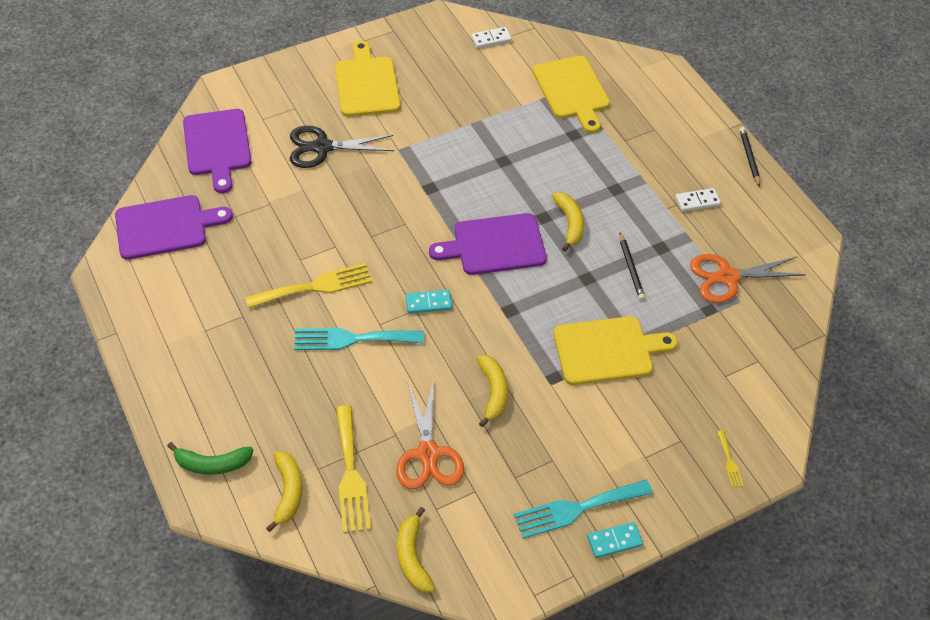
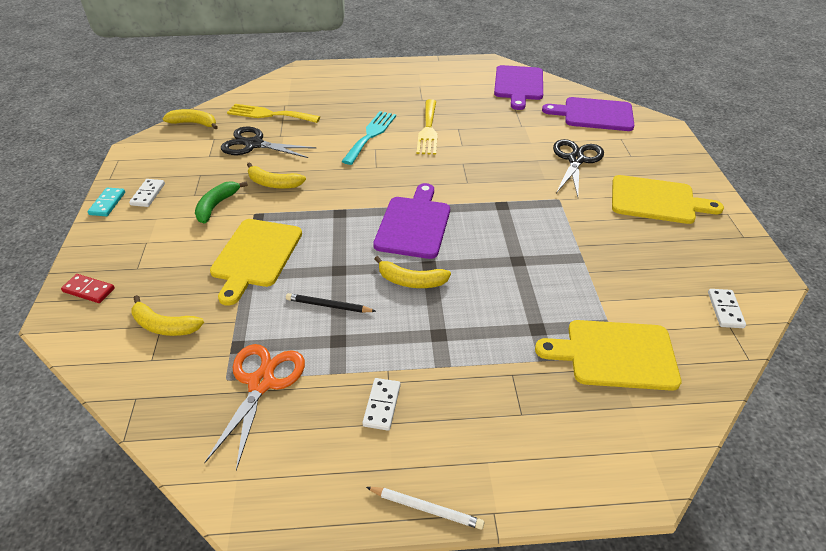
camera: 115 degrees right, 10 degrees down
green banana [167,442,253,475] -> green banana moved to [195,181,248,224]
yellow banana [266,451,303,532] -> yellow banana moved to [131,295,204,336]
orange scissors [396,381,464,489] -> black scissors [221,127,316,158]
turquoise domino [406,290,452,314] -> none
turquoise fork [514,480,653,539] -> white domino [129,179,165,207]
yellow fork [717,430,744,488] -> red domino [61,274,115,303]
black pencil [739,127,760,187] -> white pencil [366,487,484,530]

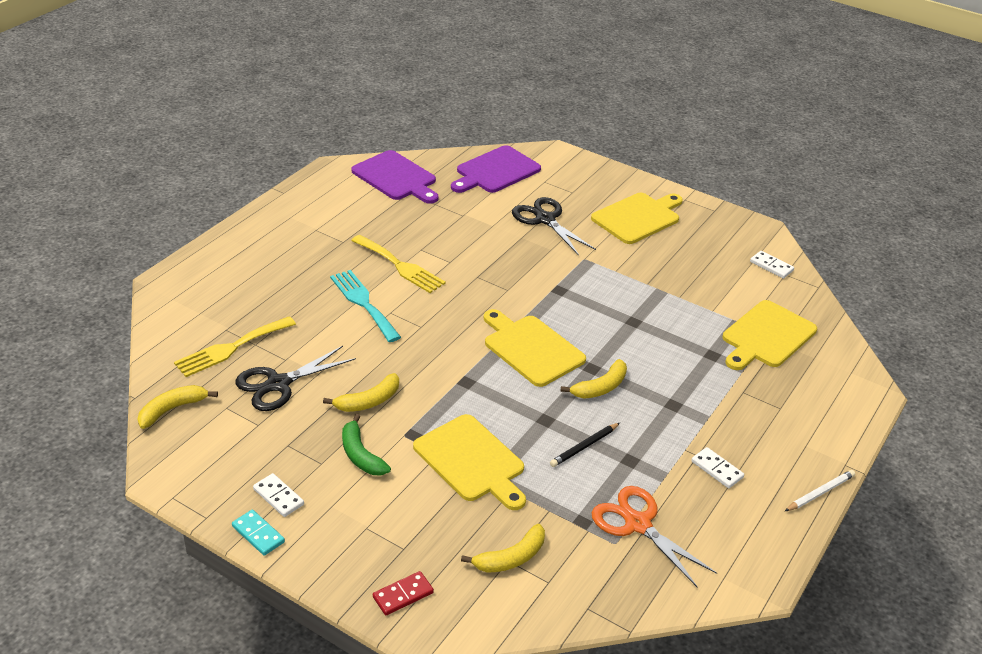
camera: 55 degrees left, 5 degrees down
purple cutting board [373,183,450,259] -> yellow cutting board [484,309,586,387]

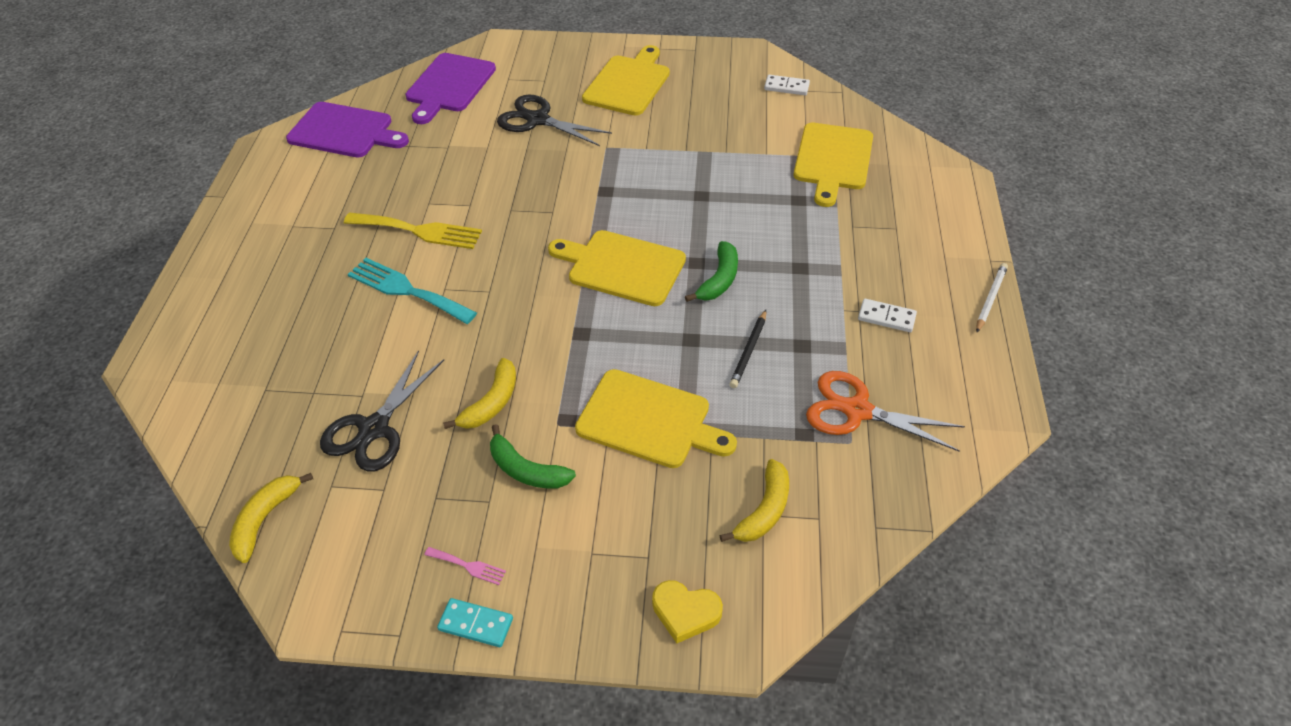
camera: 25 degrees left, 10 degrees up
yellow fork [174,316,296,377] -> none
white domino [253,473,304,517] -> pink fork [424,547,506,585]
red domino [373,571,434,615] -> yellow heart [652,580,723,643]
yellow banana [561,359,627,399] -> green banana [685,241,738,302]

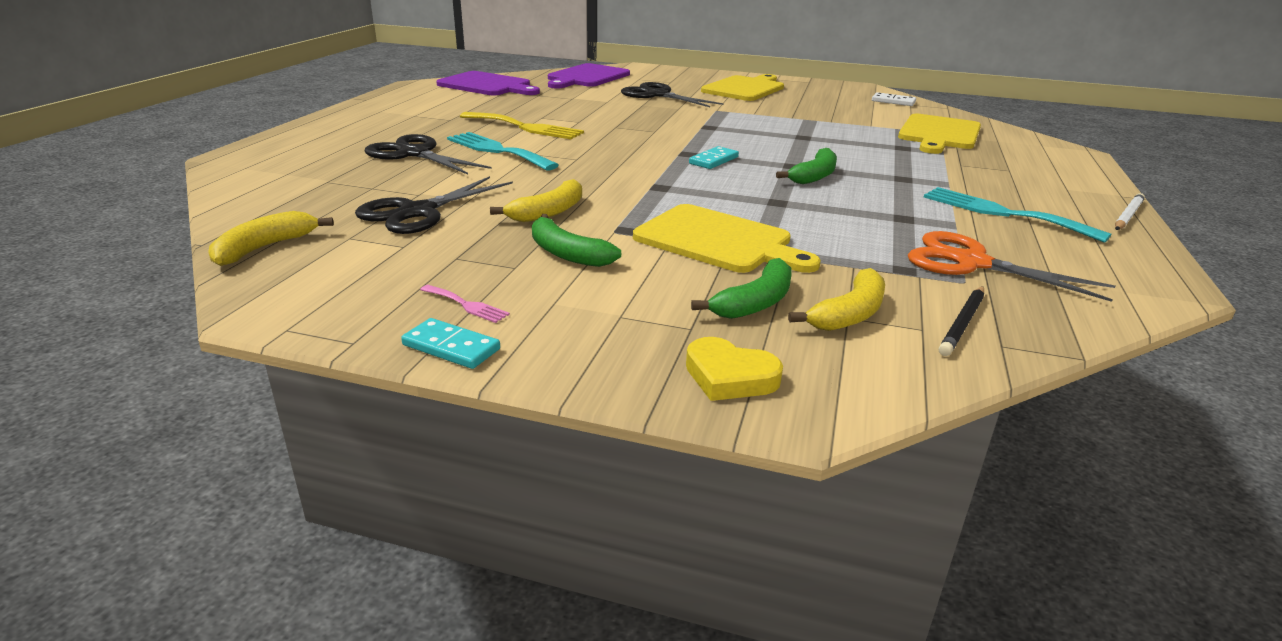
camera: 10 degrees right, 20 degrees down
yellow cutting board [548,230,686,306] -> turquoise domino [689,146,739,169]
black pencil [729,310,766,388] -> black pencil moved to [939,286,984,356]
white domino [858,299,917,332] -> turquoise fork [924,187,1111,243]
none -> black scissors [365,134,492,175]
none -> green banana [691,258,792,319]

